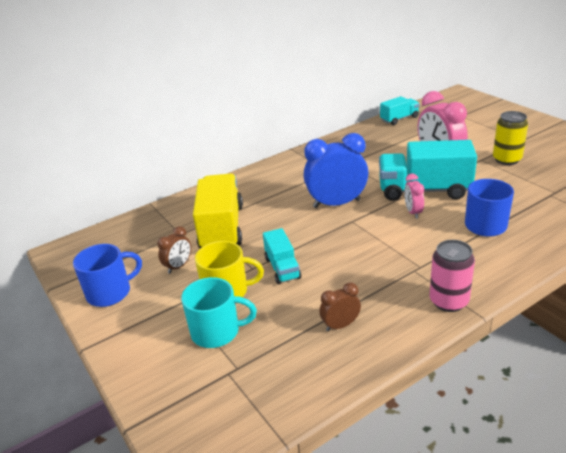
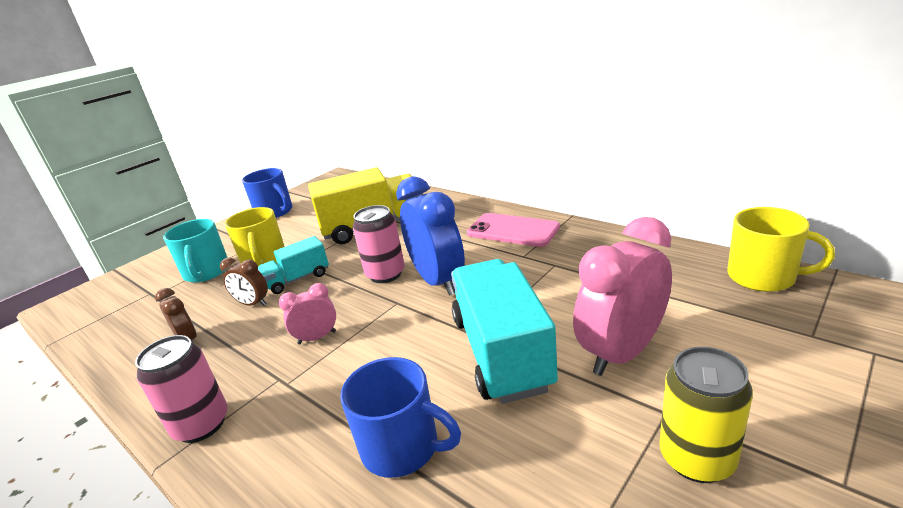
camera: 75 degrees right, 5 degrees down
brown clock [158,226,191,274] -> brown clock moved to [220,258,268,306]
turquoise truck [380,96,420,125] -> yellow mug [727,207,835,292]
pink clock [404,173,424,219] -> pink clock moved to [279,283,336,344]
none -> pink can [353,205,405,283]
none -> pink phone [467,213,560,247]

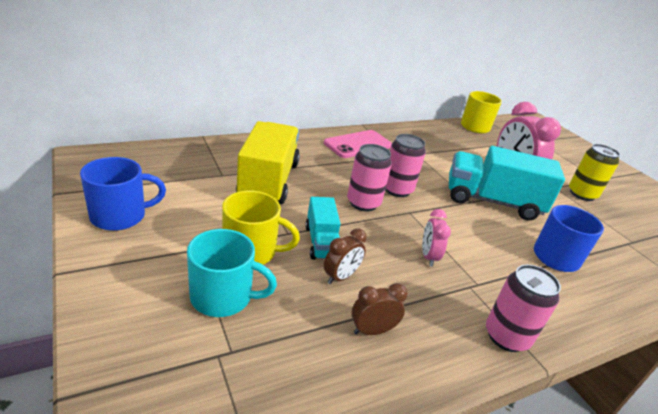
camera: 75 degrees left, 5 degrees up
blue clock [396,176,465,296] -> pink can [385,134,426,197]

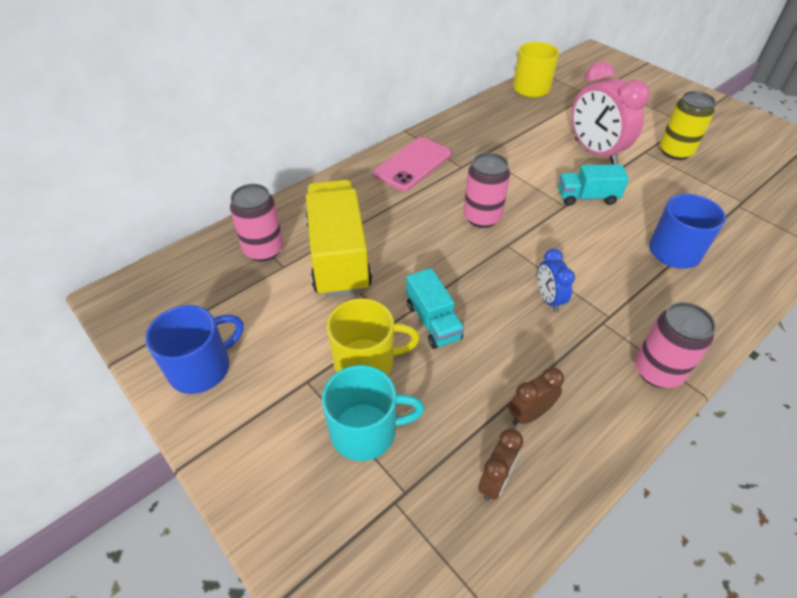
camera: 10 degrees left, 15 degrees up
brown clock [324,229,367,284] -> brown clock moved to [478,429,523,501]
pink can [347,144,392,211] -> pink can moved to [230,184,284,262]
pink clock [422,209,451,267] -> blue clock [538,249,575,312]
turquoise truck [449,146,565,221] -> turquoise truck [558,164,629,206], size x0.54

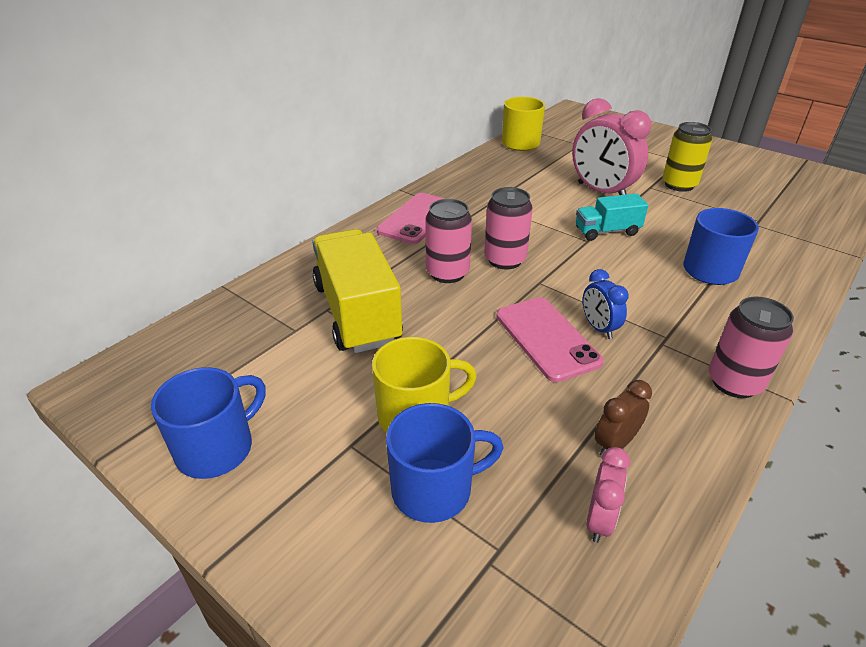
camera: 10 degrees left, 10 degrees down
pink can [230,184,284,262] -> pink can moved to [425,199,472,283]
turquoise mug [322,365,425,461] -> blue mug [386,403,503,523]
turquoise truck [406,268,464,349] -> none
brown clock [478,429,523,501] -> pink clock [586,447,630,543]
none -> pink phone [496,297,604,382]

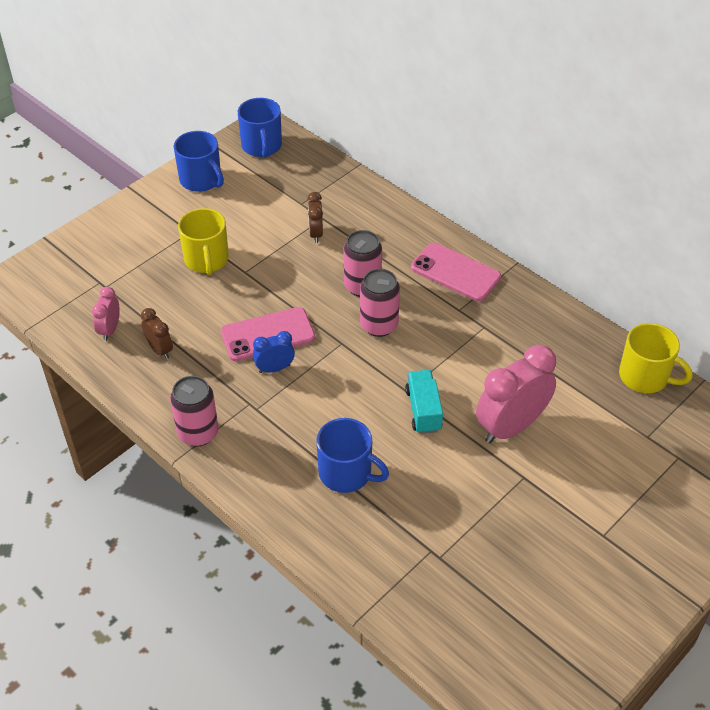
camera: 95 degrees right, 10 degrees up
yellow truck [312,229,403,353] -> brown clock [307,192,323,243]
blue mug [386,403,503,523] -> blue mug moved to [238,98,282,158]
pink clock [586,447,630,543] -> pink clock turned 75 degrees clockwise [92,287,120,341]
yellow can [663,122,712,192] -> none

